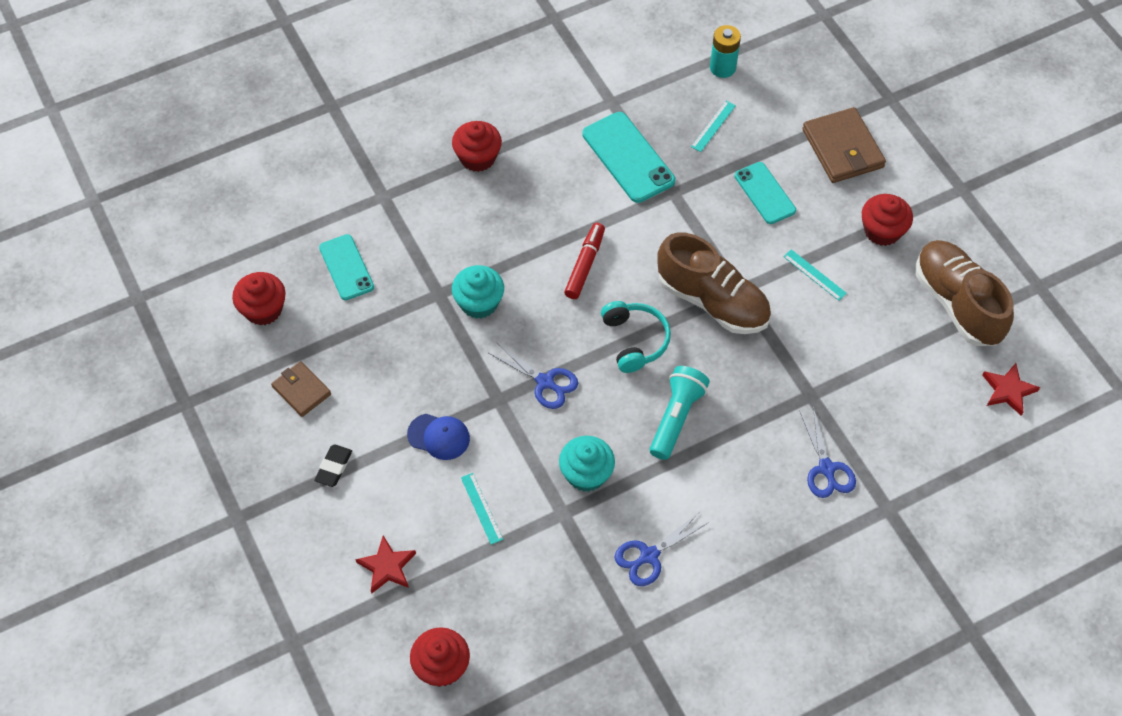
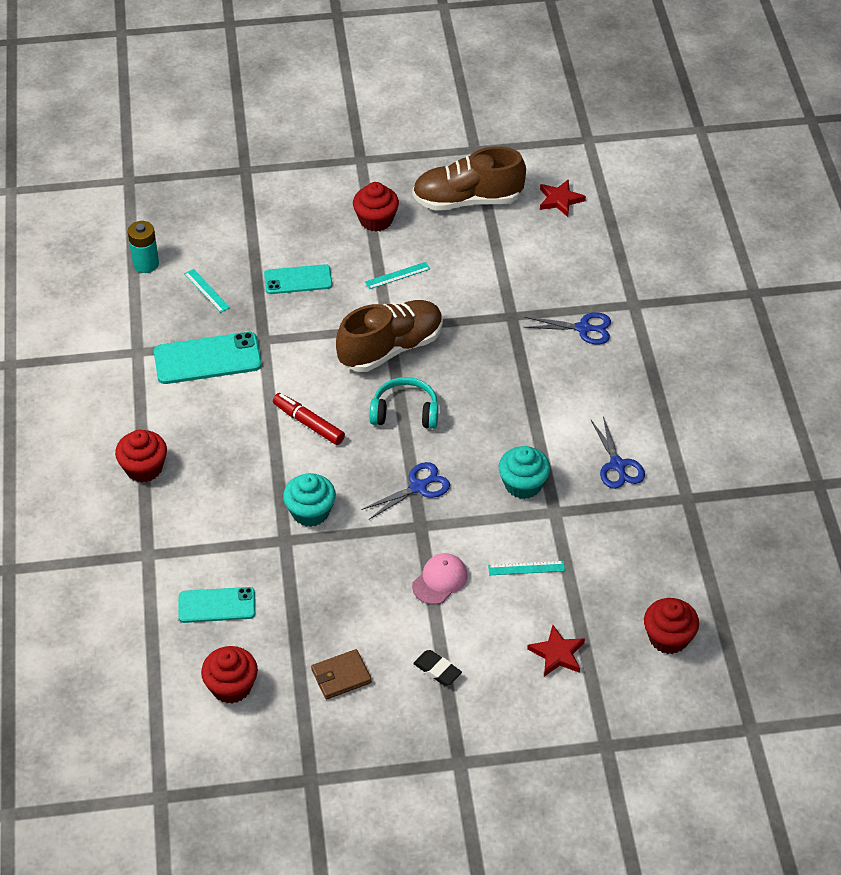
camera: 70 degrees left, 10 degrees down
blue cap [407,414,470,460] -> pink cap [412,553,468,604]
turquoise flashlight [650,366,710,460] -> none
brown wallet [802,107,886,183] -> none

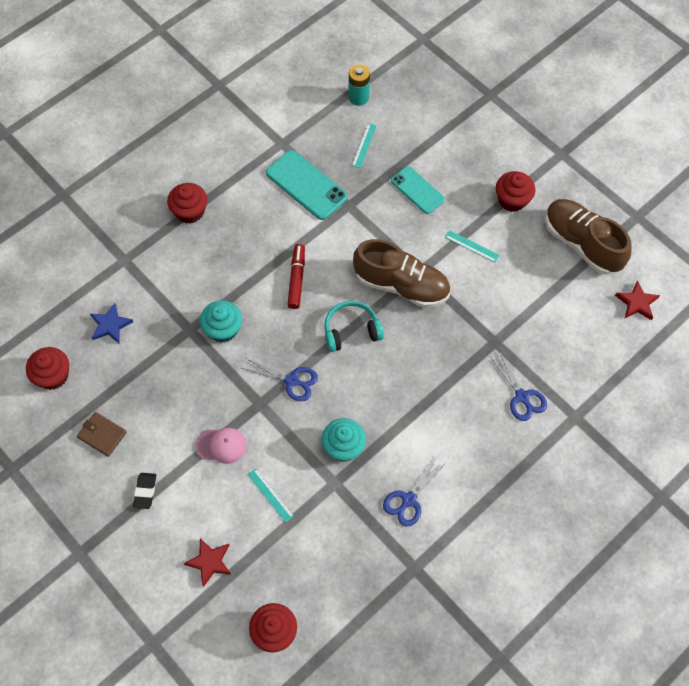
camera: 55 degrees right, 15 degrees up
turquoise phone [178,587,255,623] -> blue star [90,303,133,343]
turquoise headphones [370,377,439,429] -> turquoise headphones turned 75 degrees counterclockwise [324,301,384,352]

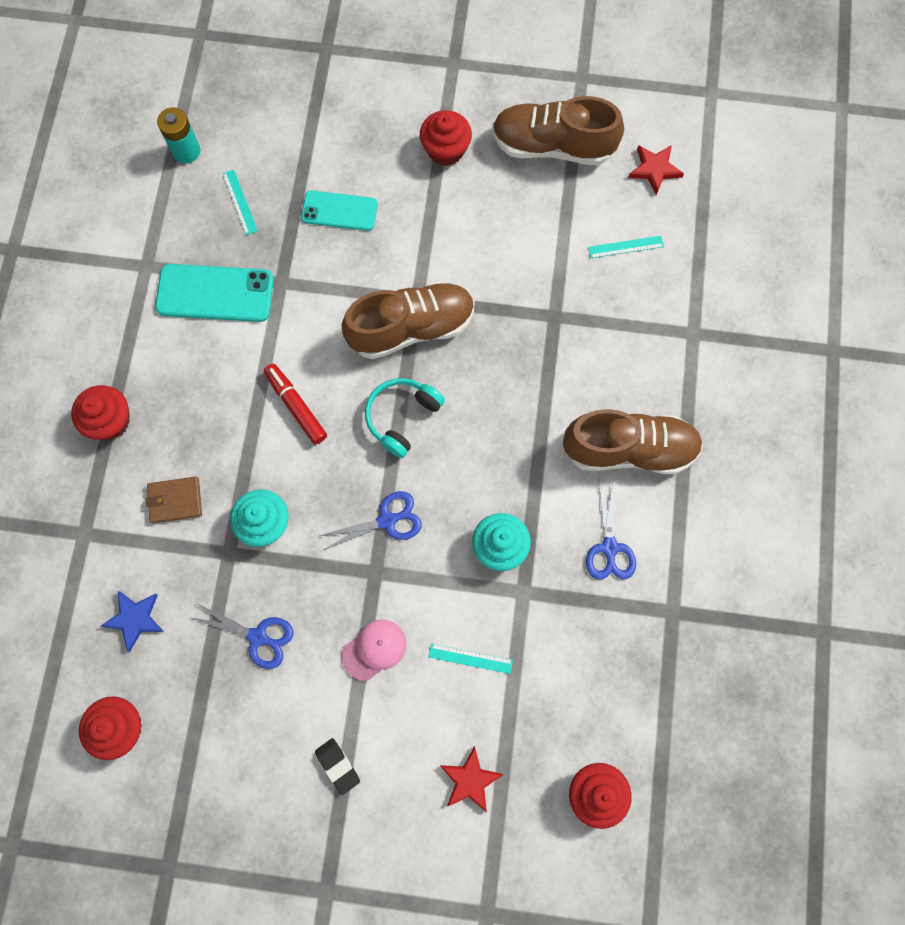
camera: 40 degrees left, 10 degrees up
brown wallet [77,412,127,457] -> brown wallet moved to [146,476,202,523]
turquoise ruler [445,230,500,262] -> turquoise ruler moved to [588,236,664,258]
blue scissors [491,351,547,421] -> blue scissors moved to [190,603,293,669]
none -> brown shoe [563,409,703,474]

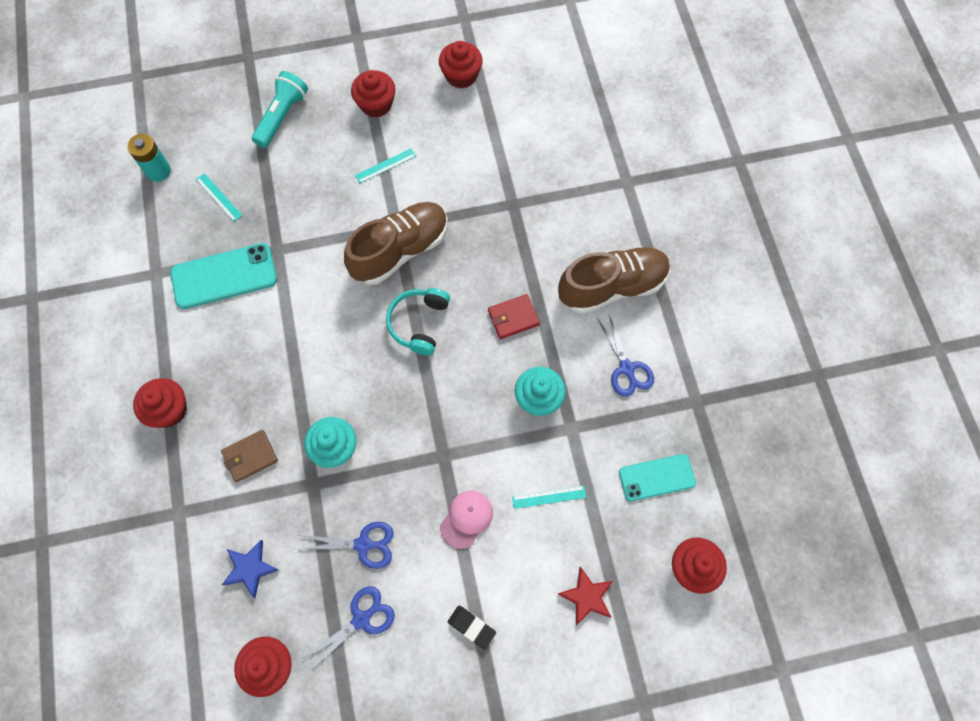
camera: 20 degrees left, 5 degrees down
red marker [264,364,327,444] -> none
turquoise phone [301,190,378,231] -> turquoise phone moved to [619,454,696,501]
blue scissors [319,491,422,550] -> blue scissors moved to [302,586,395,670]
brown shoe [492,96,624,165] -> red cupcake [439,41,483,89]
turquoise ruler [588,236,664,258] -> turquoise ruler moved to [355,148,416,183]
red star [628,145,684,195] -> none
none -> turquoise flashlight [252,71,308,148]
none -> red wallet [488,294,540,339]

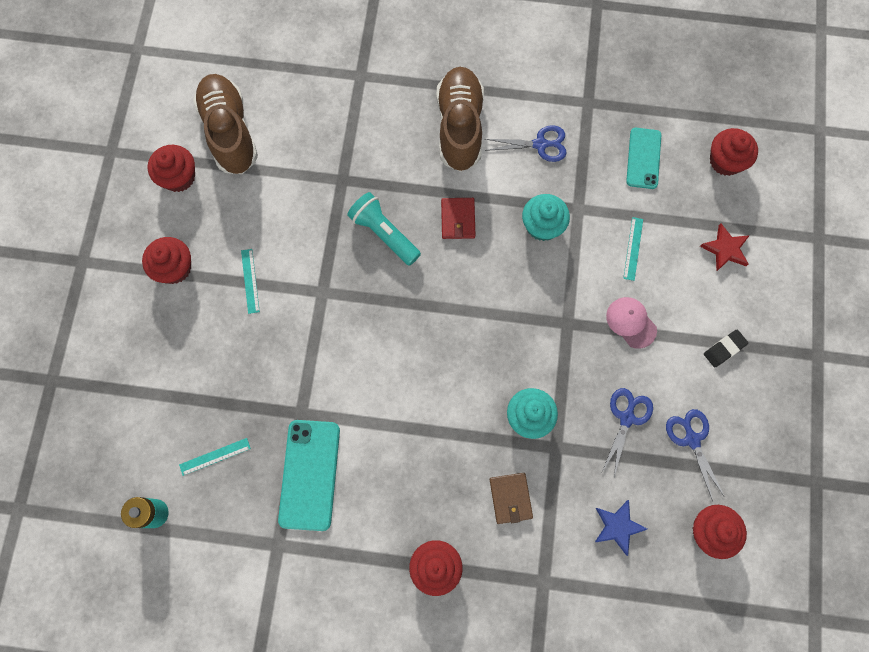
camera: 70 degrees left, 5 degrees up
turquoise flashlight [252,71,308,148] -> turquoise flashlight moved to [347,192,421,266]
brown shoe [344,202,448,285] -> brown shoe moved to [193,74,258,174]
turquoise headphones [386,288,450,356] -> none

